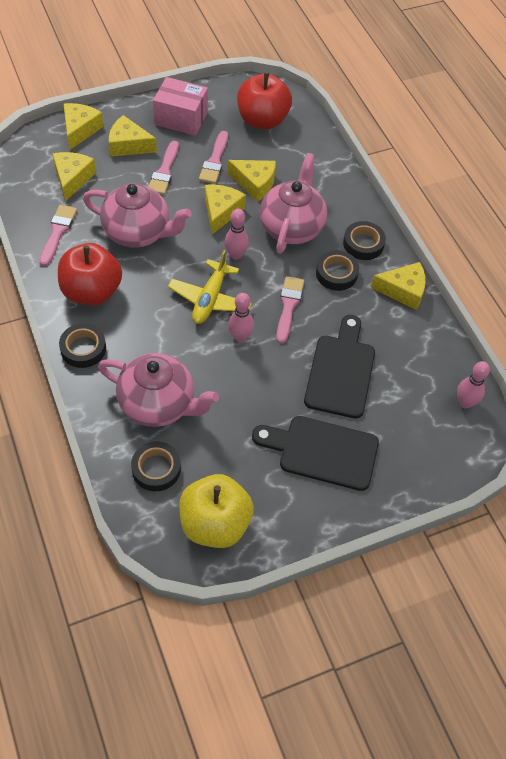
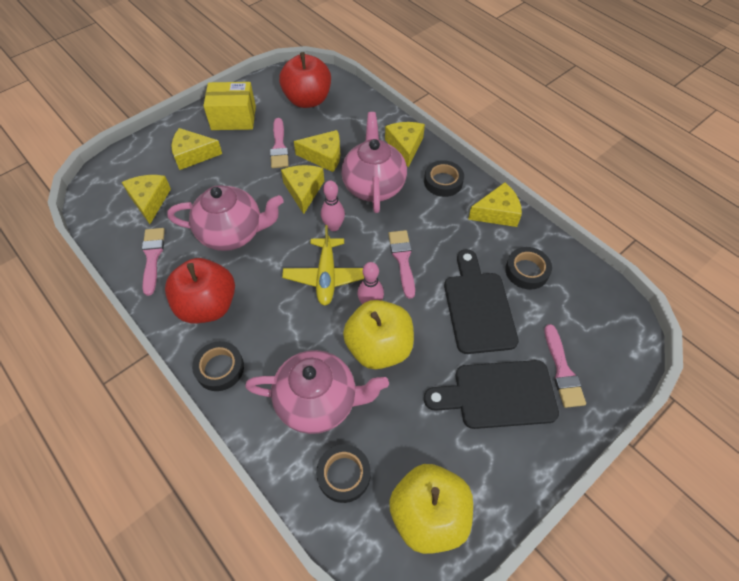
camera: 15 degrees left, 0 degrees up
yellow cheese [64,103,104,150] -> yellow cheese moved to [385,122,425,167]
pink brush [148,141,179,195] -> pink brush moved to [545,324,586,408]
pink box [153,77,208,136] -> yellow box [203,82,256,130]
black tape [316,250,359,291] -> black tape moved to [505,247,552,290]
pink bowling pin [457,361,490,408] -> none
none -> yellow apple [343,300,414,369]

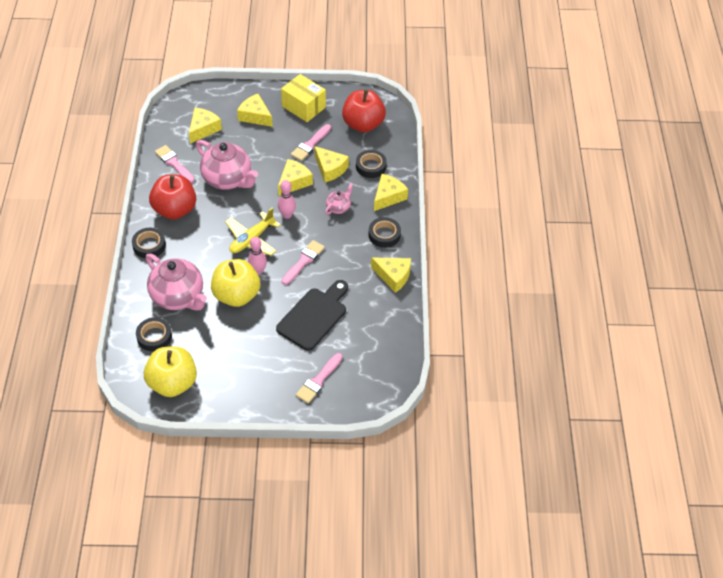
camera: 40 degrees right, 5 degrees down
pink brush [142,228,165,296] -> pink brush turned 75 degrees counterclockwise [155,145,195,183]
pink teapot [341,112,407,213] -> pink teapot [325,183,353,215], size x0.48
black cutting board [424,360,559,429] -> none
black tape [505,247,552,290] -> black tape moved to [356,150,387,178]

